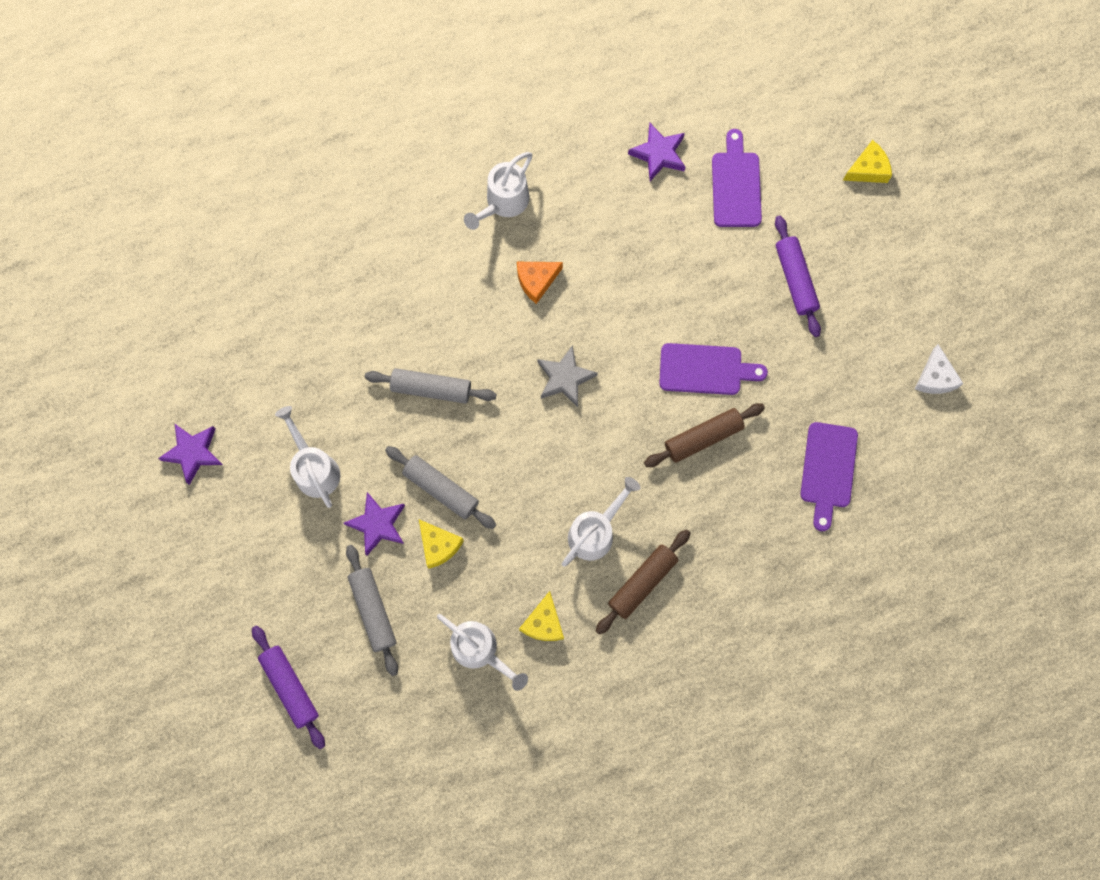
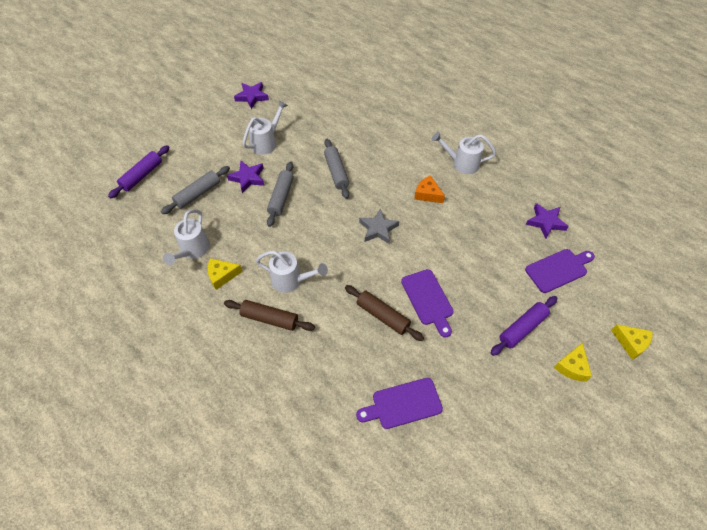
camera: 65 degrees right, 20 degrees down
yellow cheese [419,520,464,569] -> yellow cheese moved to [554,343,592,382]
white cheese [915,344,964,394] -> none

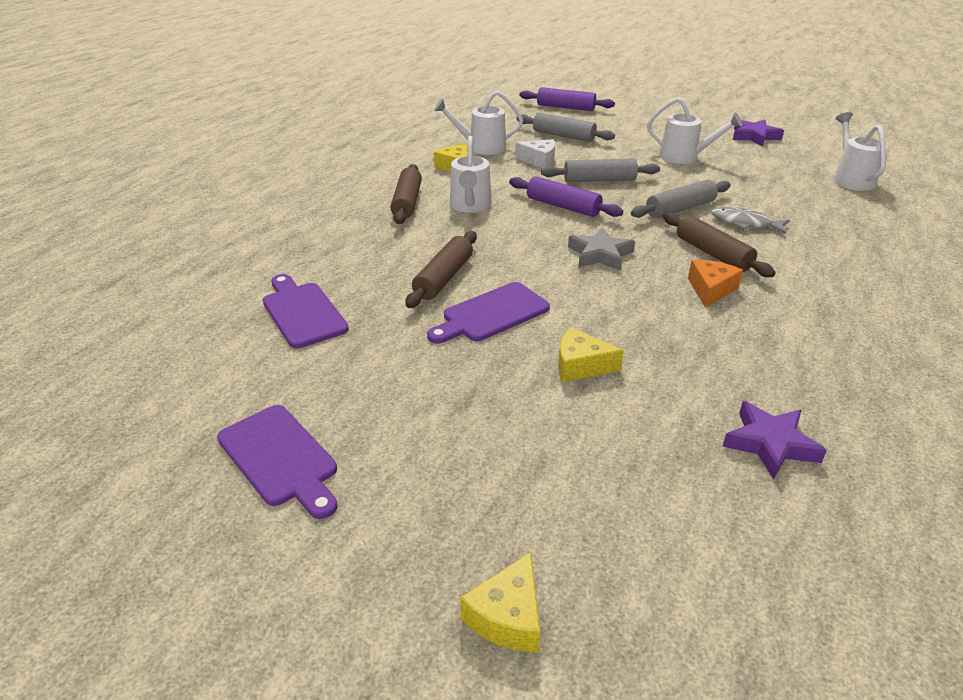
camera: 75 degrees right, 20 degrees down
purple star [227,160,264,193] -> none
white watering can [432,132,496,174] -> white watering can moved to [833,112,887,191]
purple rolling pin [490,296,558,356] -> purple rolling pin moved to [509,176,623,217]
purple cutting board [525,249,595,293] -> purple cutting board moved to [217,405,337,519]
yellow cheese [554,343,592,382] -> yellow cheese moved to [558,327,624,382]
none -> white cheese [515,139,555,168]
none -> brown rolling pin [663,212,775,277]
none -> grey fish [711,207,790,234]

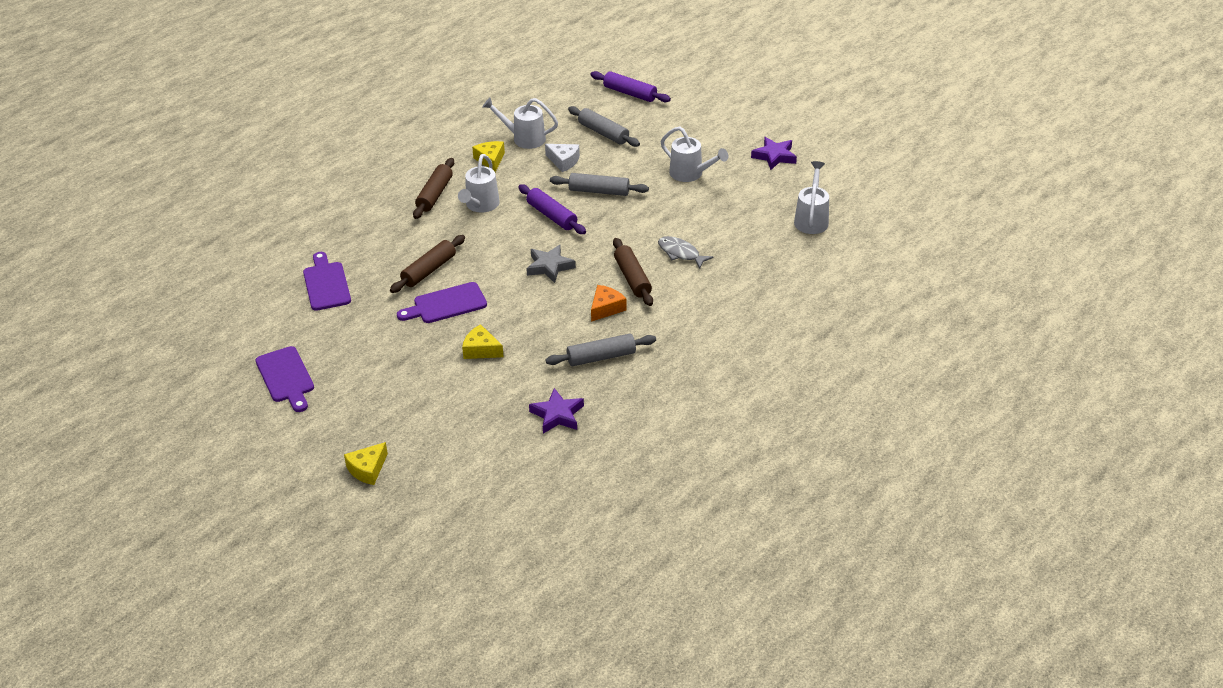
camera: 15 degrees right, 5 degrees up
grey rolling pin [631,179,731,218] -> grey rolling pin moved to [545,334,656,366]

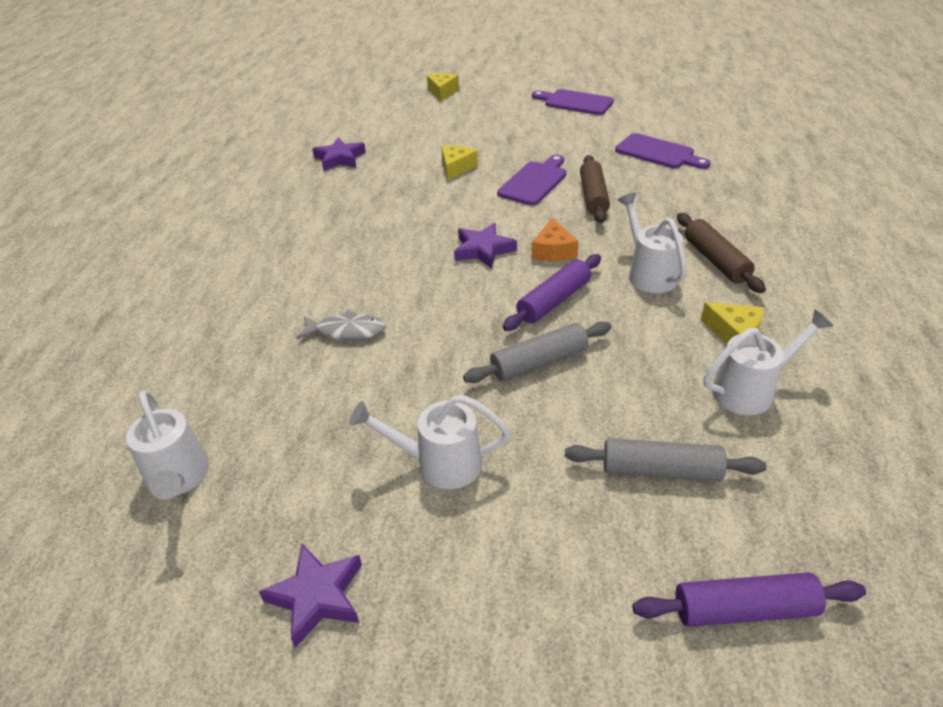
camera: 145 degrees right, 0 degrees up
yellow cheese [462,324,504,359] -> yellow cheese turned 60 degrees counterclockwise [441,145,478,180]
purple rolling pin [518,184,586,234] -> purple rolling pin turned 60 degrees counterclockwise [503,254,601,331]
grey star [526,245,576,283] -> purple star [454,223,517,269]
white cheese [545,144,580,172] -> none
grey rolling pin [545,334,656,366] -> none
orange cheese [591,285,627,322] -> orange cheese moved to [532,218,579,261]
brown rolling pin [613,238,653,306] -> none

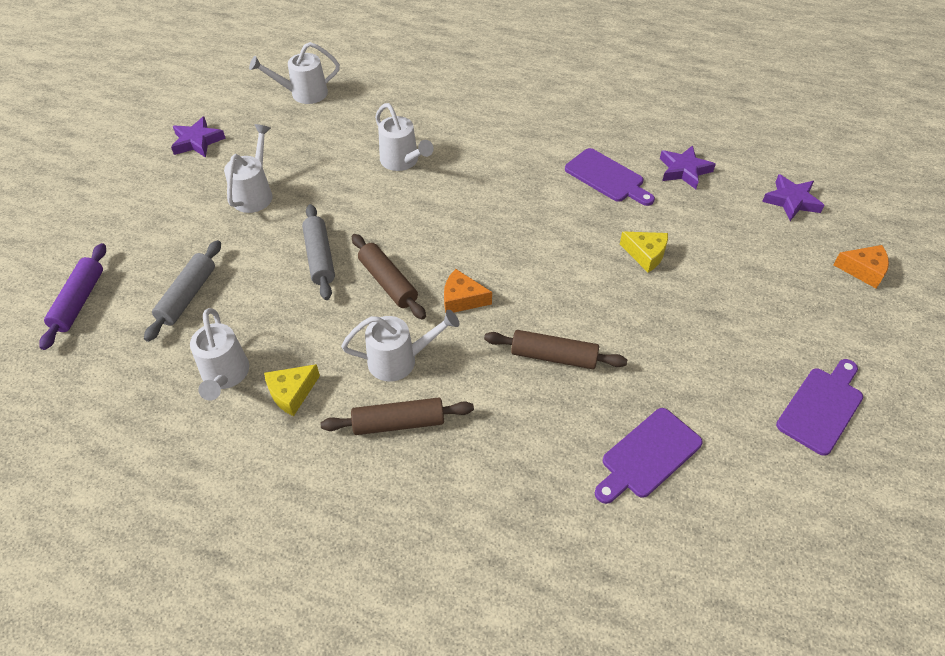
camera: 100 degrees right, 10 degrees up
grey fish [296,310,386,340] -> white watering can [375,103,434,171]
yellow cheese [427,73,459,101] -> orange cheese [833,245,889,289]
purple star [454,223,517,269] -> purple star moved to [762,174,824,221]
purple cutting board [497,155,567,205] -> purple cutting board moved to [565,148,655,206]
purple rolling pin [503,254,601,331] -> brown rolling pin [352,234,426,320]

